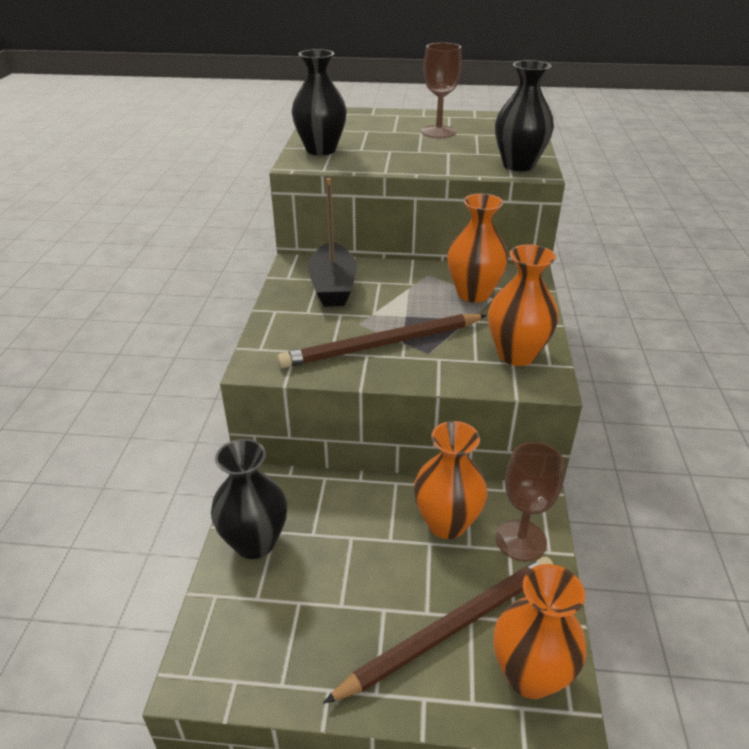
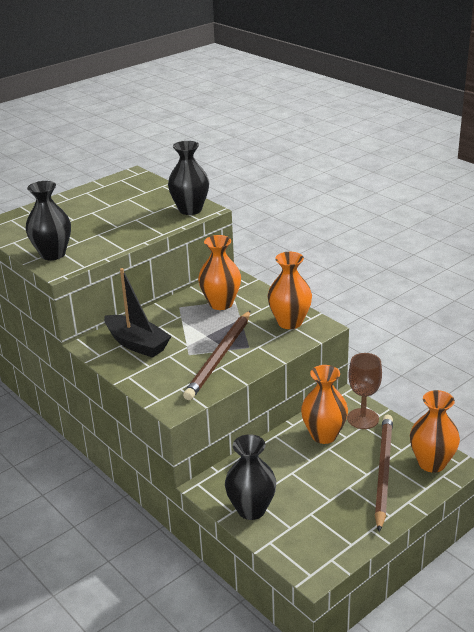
camera: 45 degrees left, 5 degrees down
brown goblet [421,43,462,138] -> none

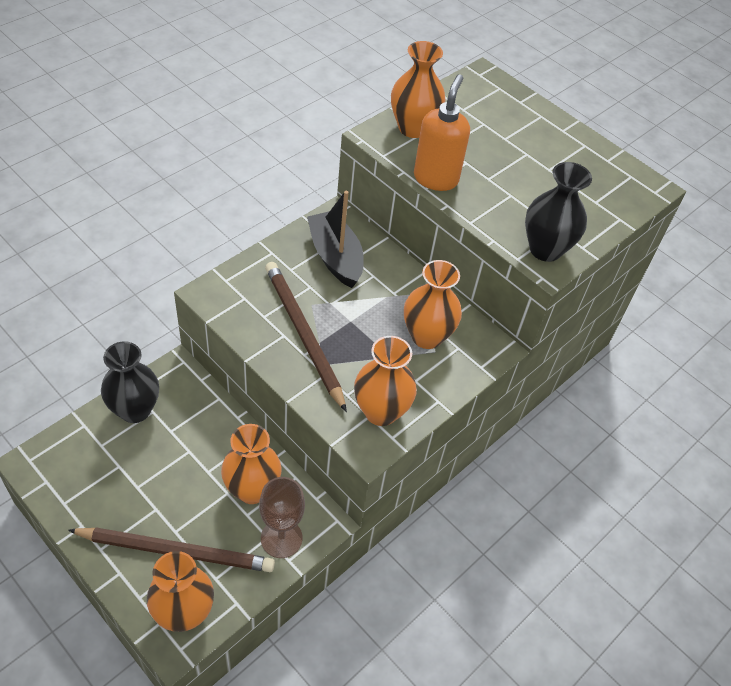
camera: 80 degrees right, 20 degrees up
black vase [26,181,71,260] -> orange vase [391,41,445,138]
black boat [104,268,172,358] -> black boat turned 120 degrees clockwise [307,191,364,288]
brown pencil [183,310,251,400] -> brown pencil turned 45 degrees clockwise [265,262,347,412]
none -> orange soap dispenser [414,74,470,191]

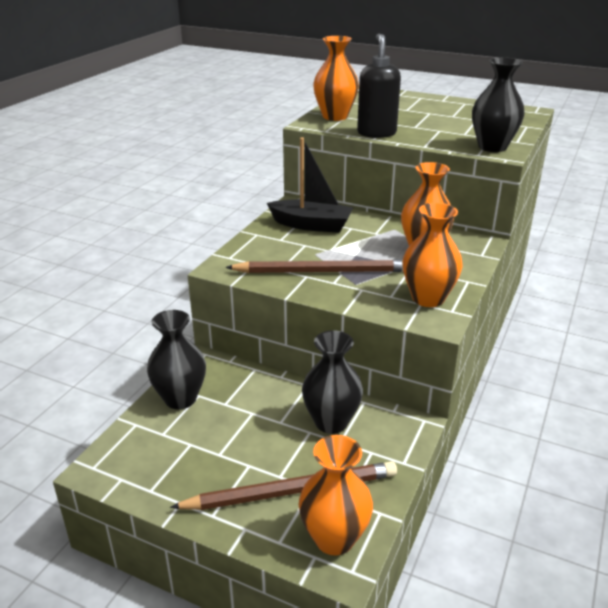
camera: 15 degrees left, 20 degrees down
orange vase [221,424,282,504] -> black vase [302,330,363,434]
brown goblet [259,477,305,558] -> none
brown pencil [265,262,347,412] -> brown pencil turned 135 degrees clockwise [225,259,403,273]
black boat [307,191,364,288] -> black boat turned 150 degrees clockwise [267,137,354,233]
orange soap dispenser [414,74,470,191] -> black soap dispenser [357,34,401,138]

